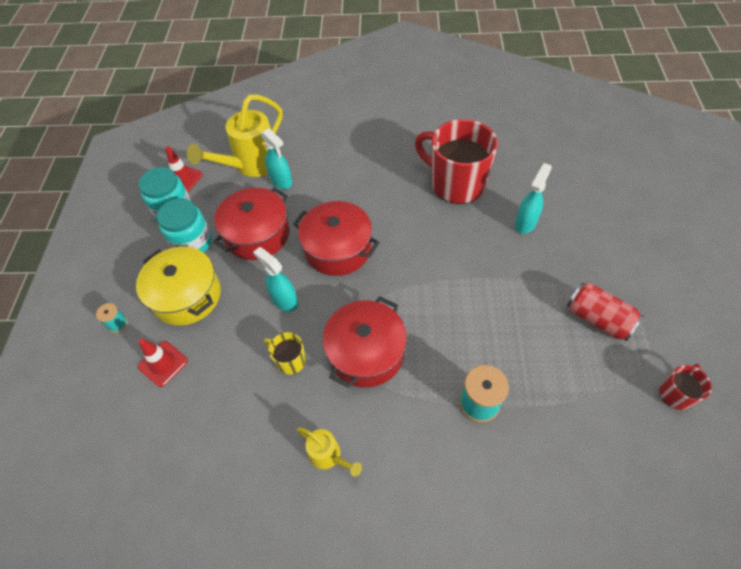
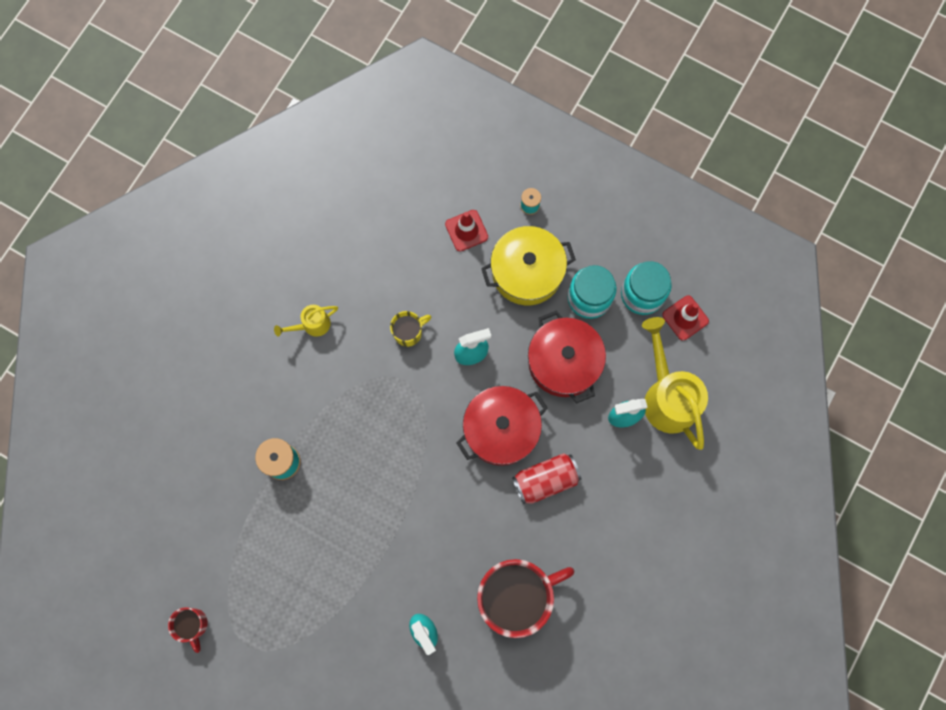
camera: 115 degrees right, 20 degrees up
red pot [322,296,407,388] -> none
red can [567,282,644,341] -> red can moved to [512,453,581,504]

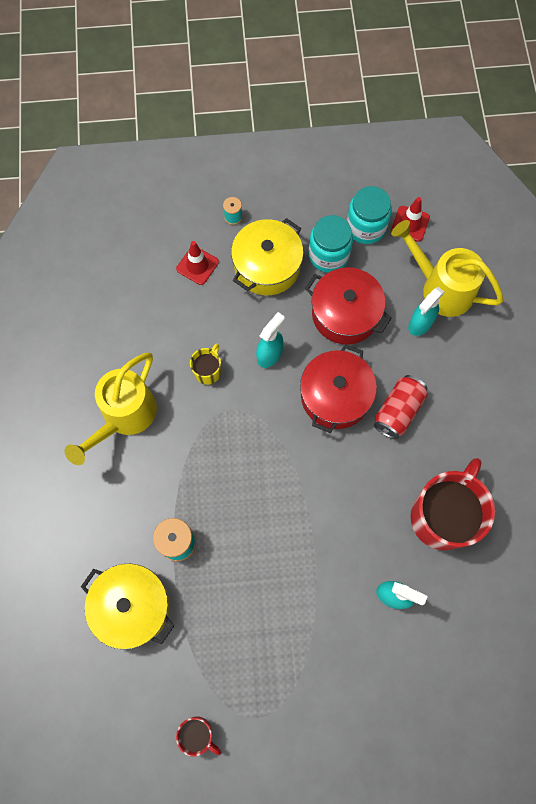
camera: 35 degrees left, 5 degrees down
yellow watering can [274,305,338,337] -> yellow watering can [64,353,157,465], size x1.99
none -> yellow pot [81,563,174,650]

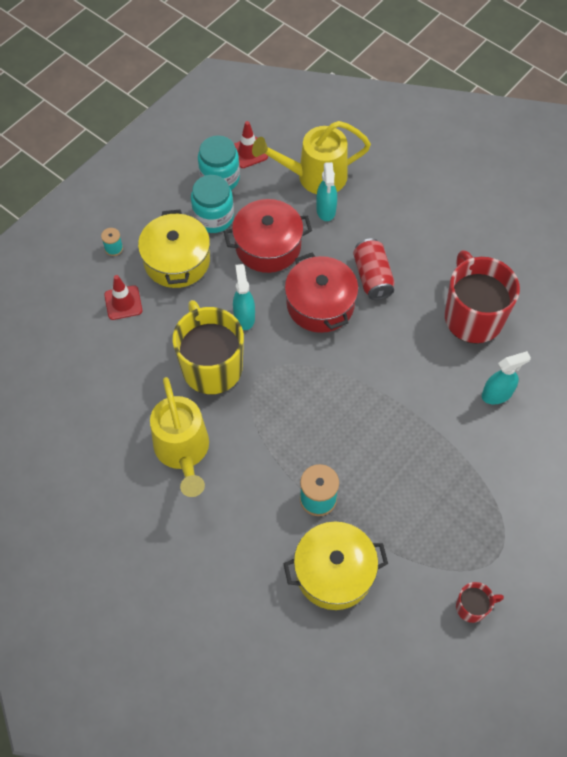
camera: 45 degrees left, 10 degrees down
yellow mug [190,344,221,385] -> yellow mug [172,300,244,394], size x2.20

